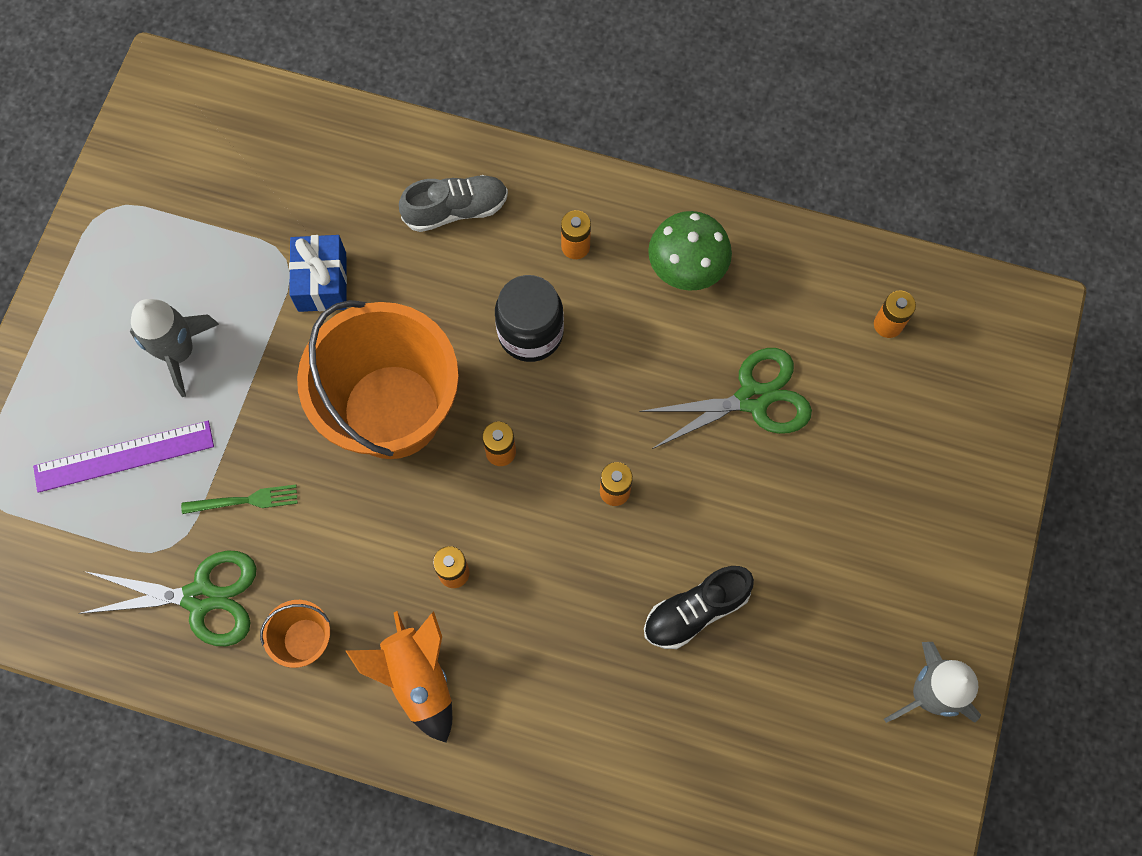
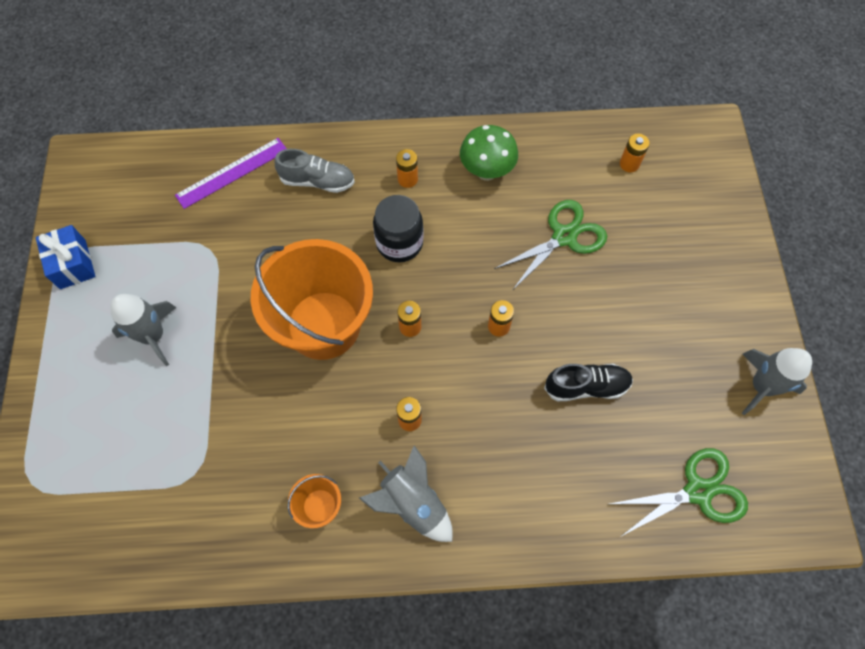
camera: 20 degrees left, 5 degrees down
purple ruler [33,421,214,493] -> purple ruler moved to [175,138,287,209]
green scissors [78,550,256,646] -> green scissors moved to [610,448,748,537]
green fork [181,485,298,514] -> none
blue gift [289,235,347,312] -> blue gift moved to [36,225,96,289]
orange rocket [345,611,452,743] -> grey rocket [359,445,453,542]
grey shoe [399,175,508,232] -> grey shoe turned 45 degrees clockwise [275,149,355,193]
black shoe [644,566,754,649] -> black shoe turned 135 degrees counterclockwise [544,364,633,401]

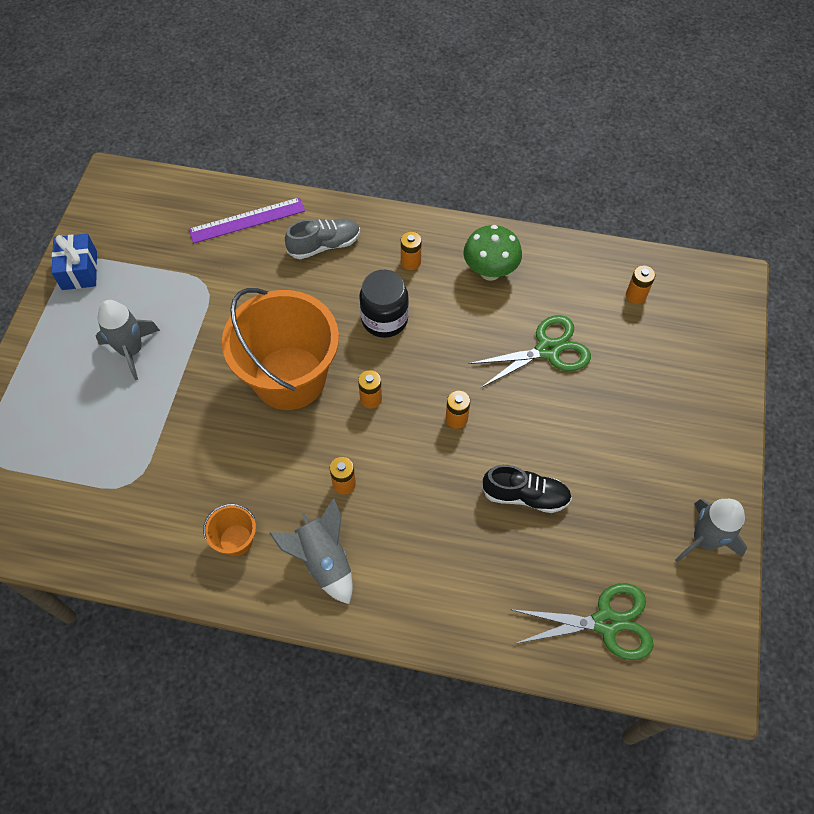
camera: 15 degrees right, 5 degrees down
grey shoe [275,149,355,193] -> grey shoe turned 45 degrees counterclockwise [285,218,360,259]

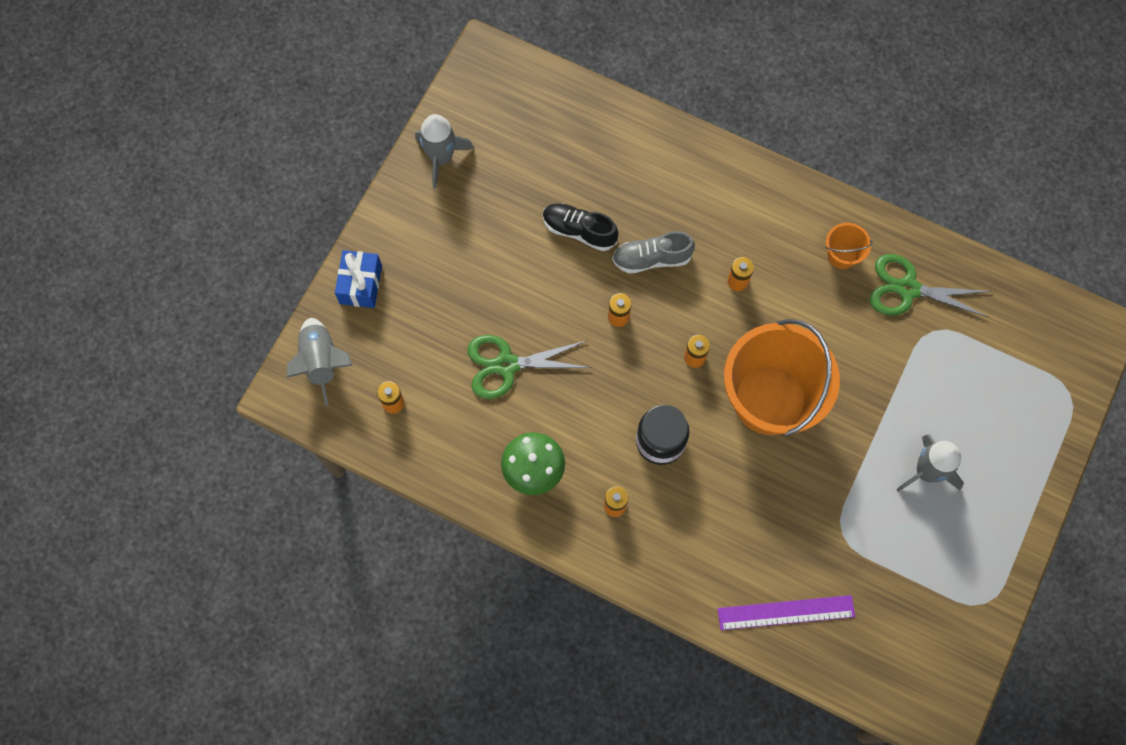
camera: 165 degrees left, 10 degrees up
blue gift [51,234,97,290] -> blue gift moved to [335,250,382,308]
grey rocket [269,499,353,604] -> grey rocket moved to [287,318,353,407]
grey shoe [285,218,360,259] -> grey shoe moved to [612,231,695,274]
green scissors [513,583,654,660] -> green scissors moved to [870,254,992,318]

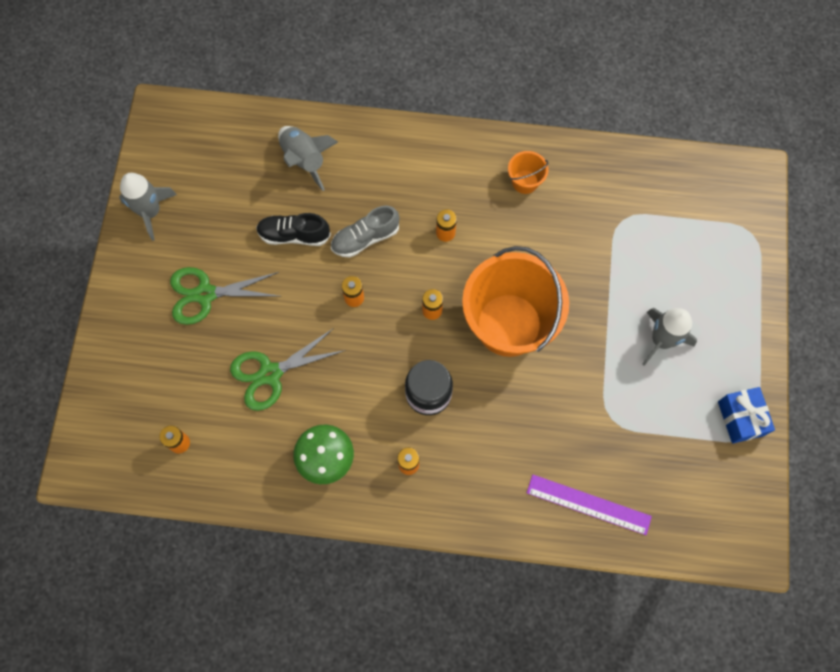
camera: 20 degrees left, 0 degrees up
grey rocket [287,318,353,407] -> grey rocket moved to [278,126,338,191]
blue gift [335,250,382,308] -> blue gift moved to [718,387,775,444]
purple ruler [718,595,855,630] -> purple ruler turned 45 degrees clockwise [527,475,652,535]
green scissors [870,254,992,318] -> green scissors moved to [170,267,279,325]

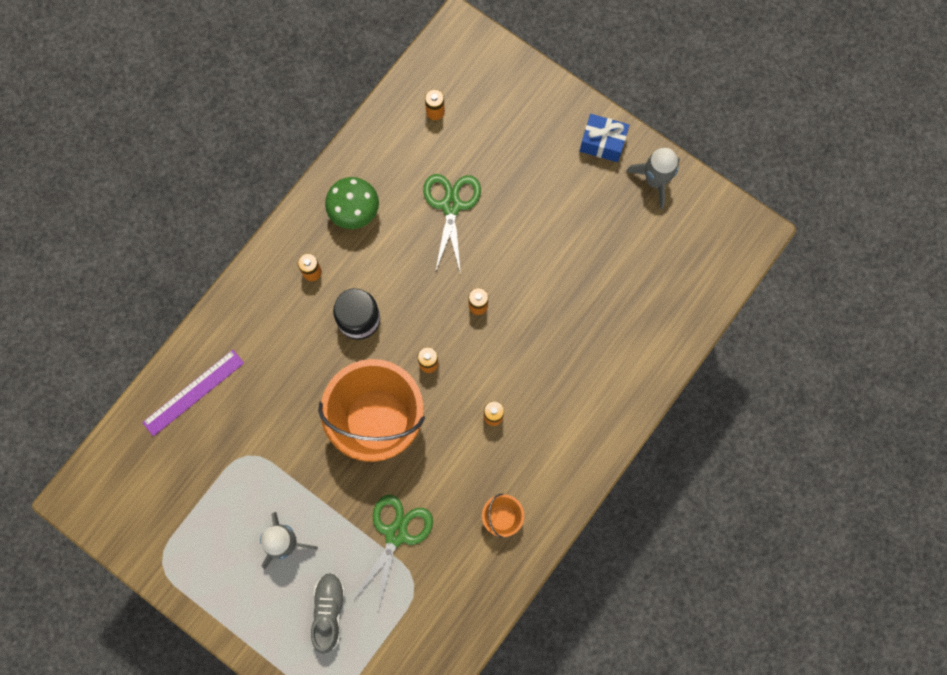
camera: 120 degrees right, 5 degrees up
green scissors [170,267,279,325] -> green scissors moved to [354,495,433,609]
black shoe [256,213,331,246] -> none
grey rocket [278,126,338,191] -> none
grey shoe [331,206,399,257] -> grey shoe moved to [311,573,345,654]
blue gift [718,387,775,444] -> blue gift moved to [580,114,629,162]

